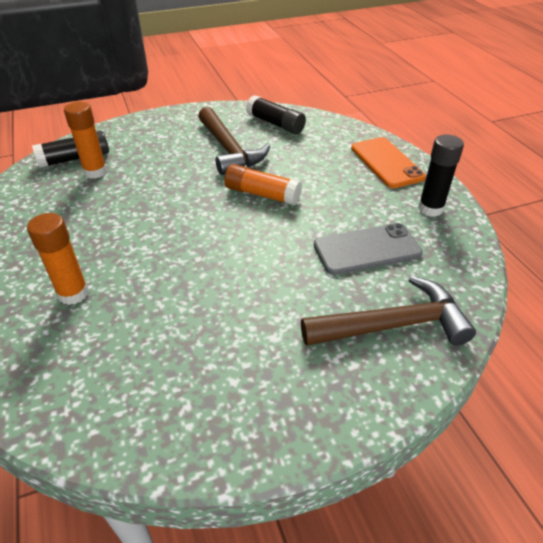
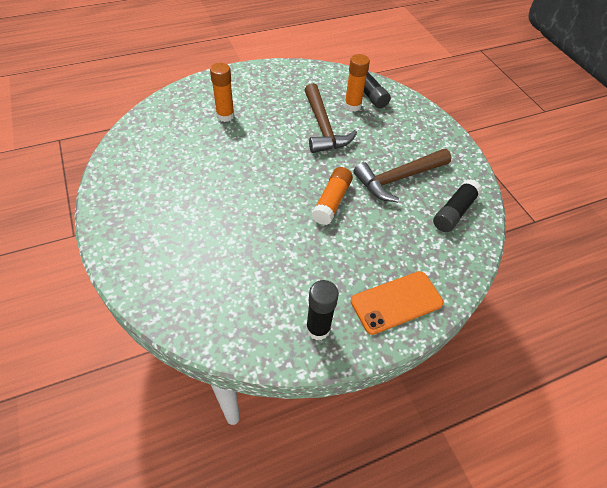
camera: 85 degrees right, 10 degrees up
brown hammer [301,276,476,346] -> brown hammer moved to [305,83,357,153]
grey phone [314,223,423,275] -> none

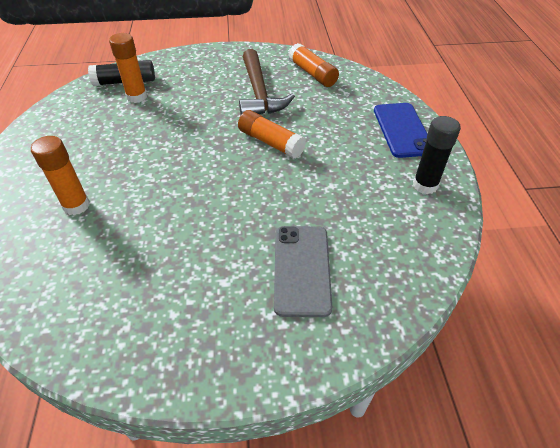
camera: 70 degrees left, 5 degrees down
brown hammer [305,83,357,153] -> none
orange phone [351,271,444,335] -> blue phone [374,103,427,158]
black glue stick [433,179,482,232] -> orange glue stick [288,43,339,87]
none -> grey phone [274,226,332,317]

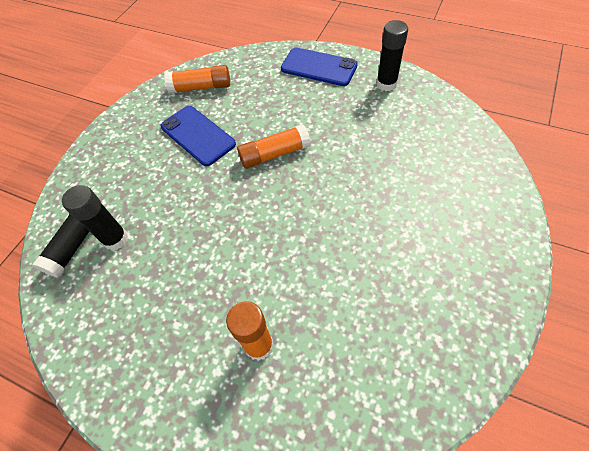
camera: 55 degrees left, 10 degrees up
orange glue stick [109,33,147,103] -> black glue stick [62,185,128,250]
brown hammer [239,49,295,114] -> blue phone [161,106,236,166]
grey phone [274,226,332,317] -> none

